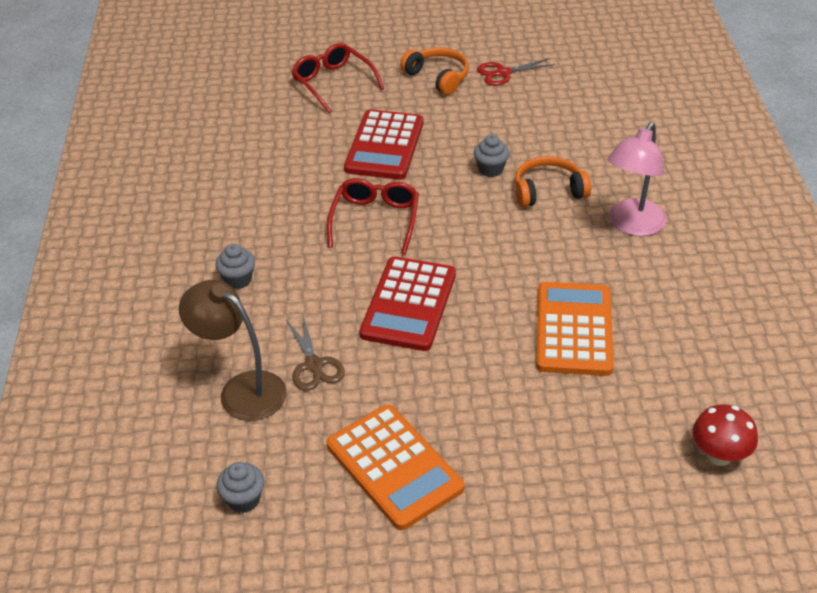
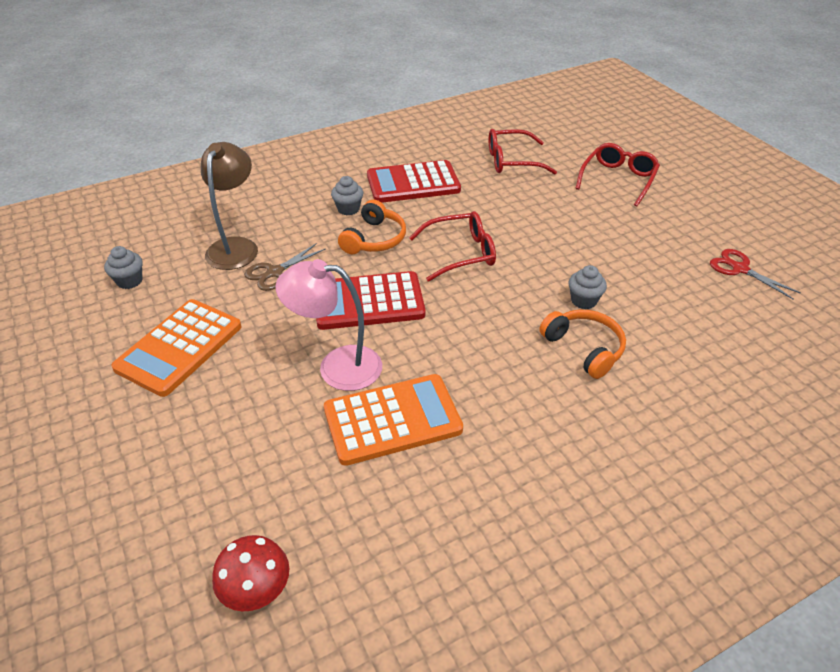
camera: 65 degrees right, 0 degrees up
red calculator [344,110,423,180] -> red calculator moved to [367,160,461,203]
orange headphones [400,47,469,95] -> orange headphones moved to [338,200,406,254]
pink lamp [608,122,666,236] -> pink lamp moved to [275,259,382,391]
none -> red glasses [489,129,557,174]

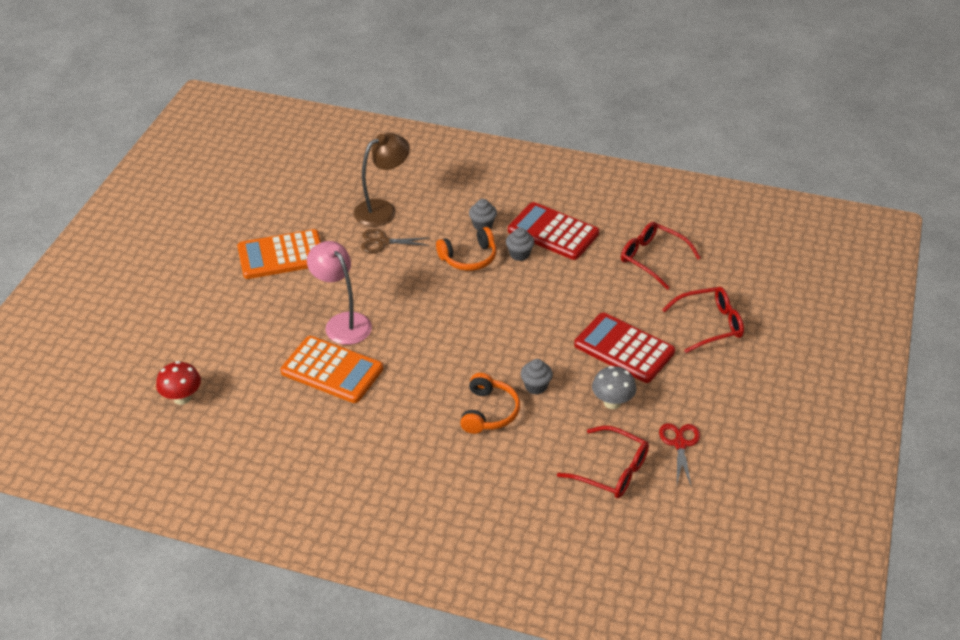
camera: 45 degrees right, 0 degrees up
grey cupcake [104,246,143,289] -> grey cupcake moved to [506,228,535,261]
red calculator [316,271,425,330] -> red calculator moved to [574,313,675,383]
red glasses [409,211,496,282] -> red glasses moved to [557,426,649,498]
none -> grey mushroom [592,366,636,409]

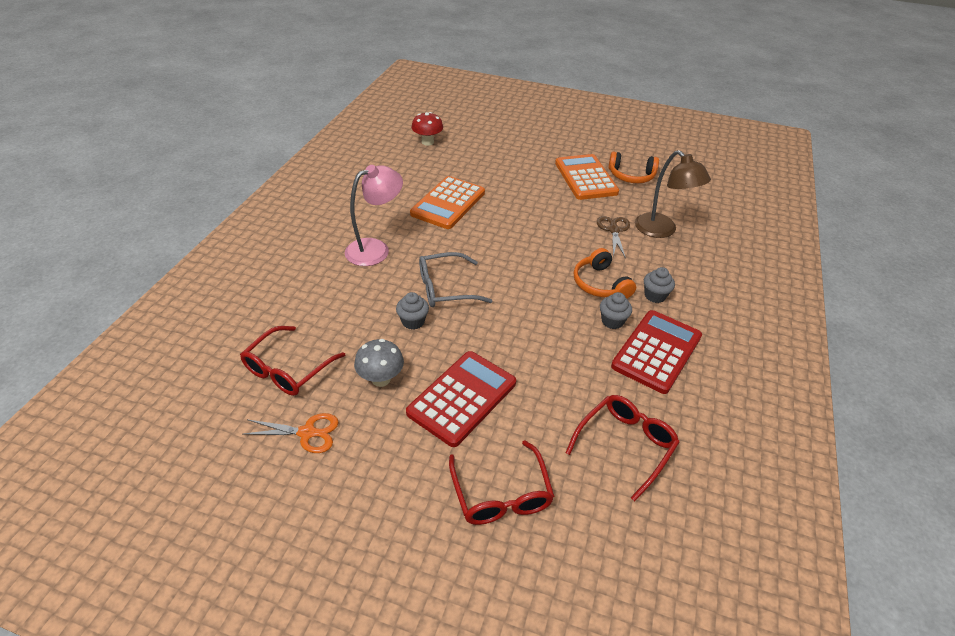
camera: 90 degrees right, 0 degrees up
pink lamp [307,241,372,345] -> pink lamp moved to [345,165,403,266]
orange headphones [460,373,520,434] -> orange headphones moved to [608,152,659,183]
red scissors [659,423,700,488] -> orange scissors [244,413,339,453]
none -> grey glasses [419,252,493,307]

